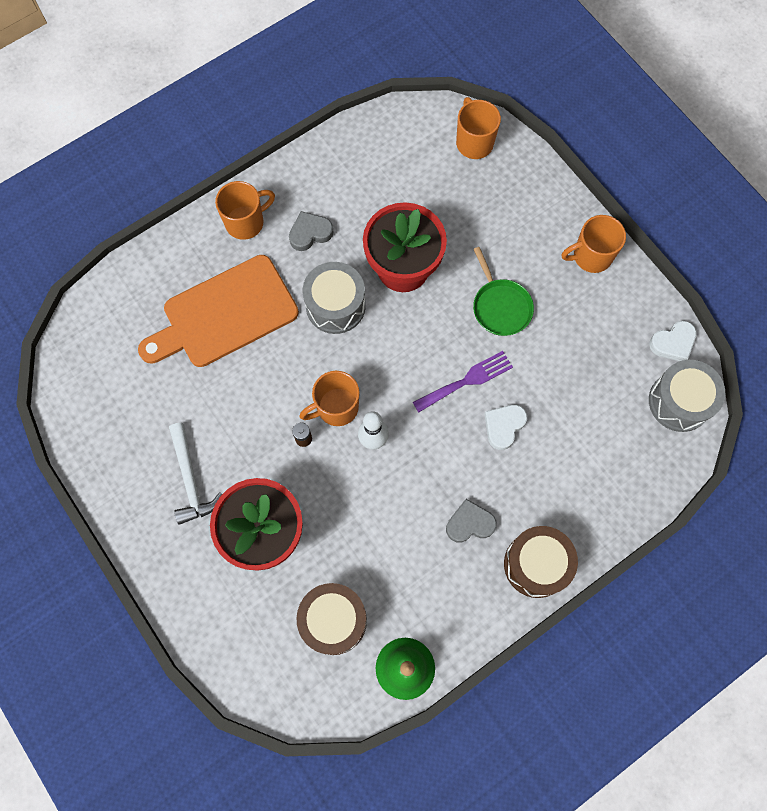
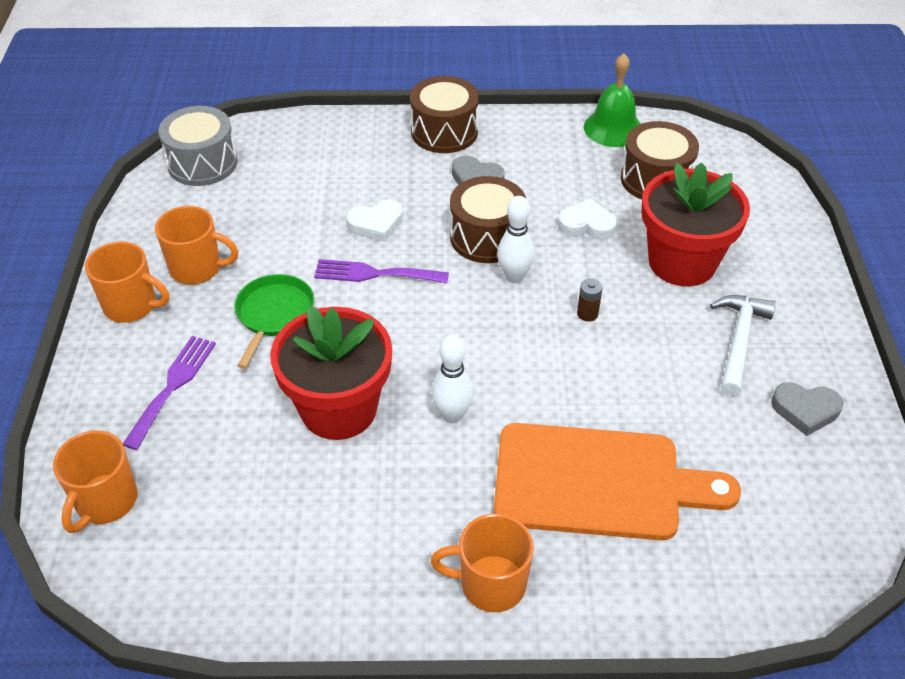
camera: 145 degrees left, 25 degrees down
grey heart [289,211,333,251] -> grey heart moved to [771,382,843,436]
orange mug [299,371,359,426] -> orange mug moved to [155,206,238,285]
grey drum [303,262,366,334] -> white bowling pin [431,335,473,423]
white heart [649,321,697,361] -> white heart moved to [558,199,617,240]
none -> purple fork [123,336,216,450]
none -> brown drum [450,176,526,263]

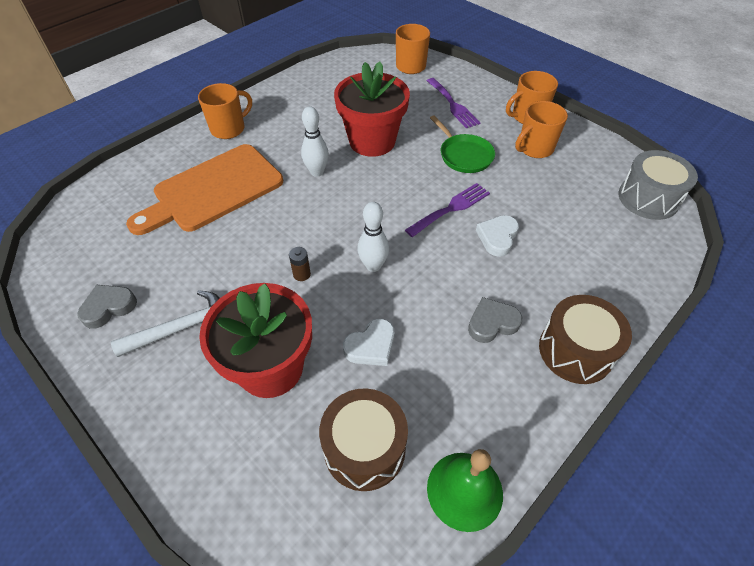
camera: 135 degrees right, 5 degrees up
brown drum [450,176,526,263] -> none
white hammer [710,295,776,396] -> white hammer turned 90 degrees counterclockwise [111,290,220,357]

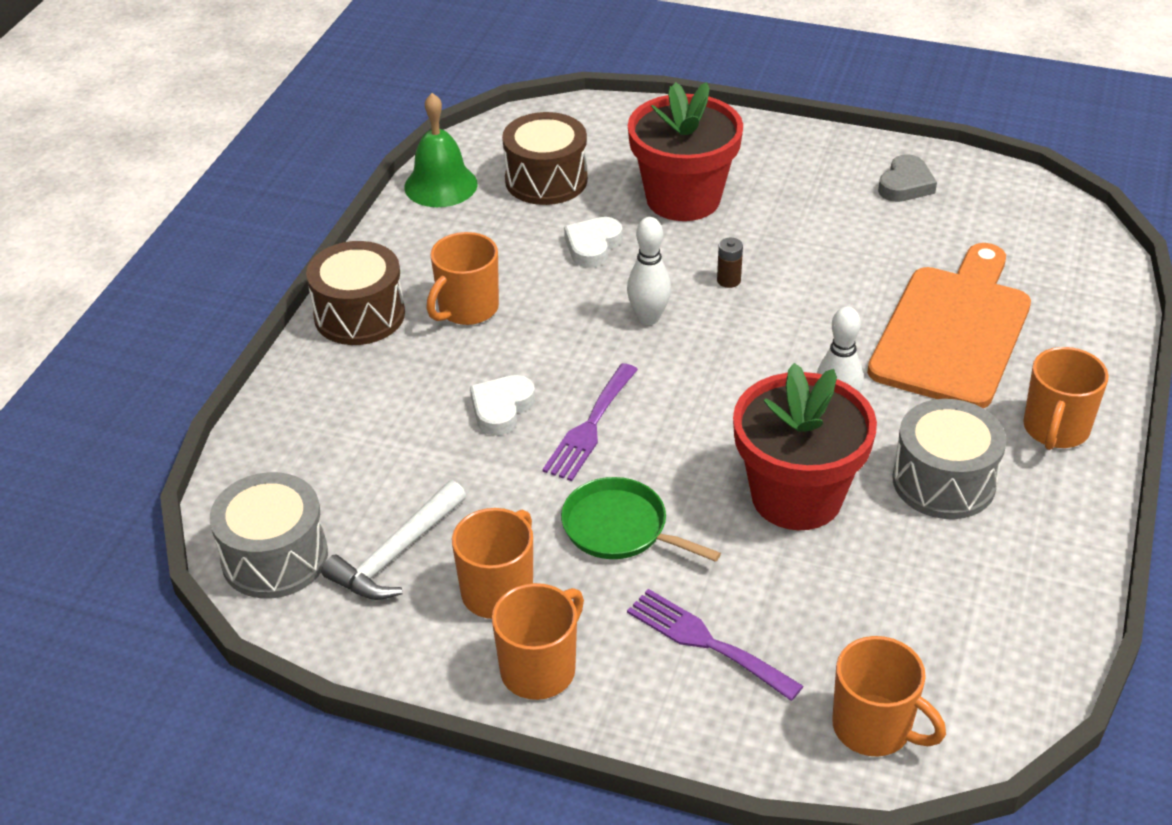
camera: 155 degrees right, 10 degrees down
white hammer [111,290,220,357] -> white hammer moved to [322,480,466,600]
grey heart [468,297,522,343] -> orange mug [426,232,499,325]
white heart [476,215,519,257] -> white heart turned 150 degrees counterclockwise [470,375,535,436]
none -> grey drum [892,399,1007,519]

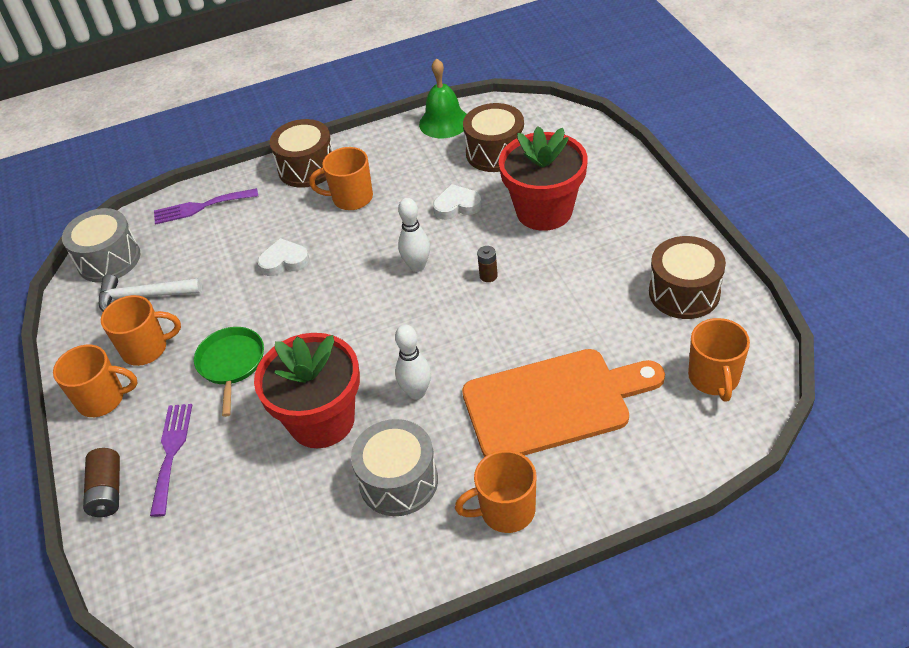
camera: 55 degrees right, 5 degrees up
purple fork [542,363,638,481] -> purple fork moved to [154,188,258,225]
orange mug [832,636,946,757] -> orange mug moved to [688,318,750,401]
grey heart [878,154,937,202] -> brown drum [649,236,726,319]
none -> brown battery [83,448,120,517]

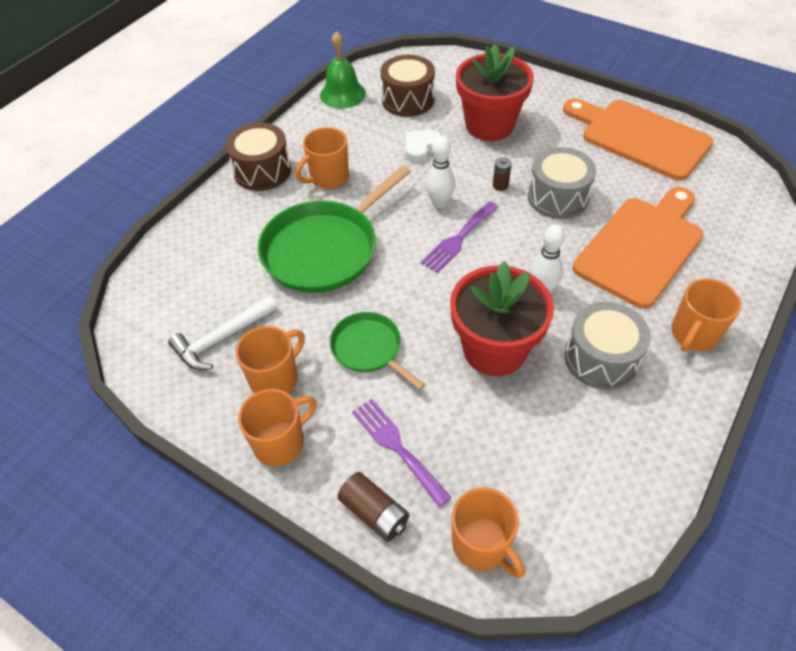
camera: 40 degrees left, 5 degrees up
grey drum [62,208,140,283] -> grey drum moved to [528,147,596,219]
purple fork [154,188,258,225] -> purple fork moved to [421,201,498,273]
white heart [257,238,310,276] -> green pan [257,165,411,293]
brown drum [649,236,726,319] -> orange cutting board [563,99,714,180]
orange mug [688,318,750,401] -> orange mug moved to [452,487,525,578]

